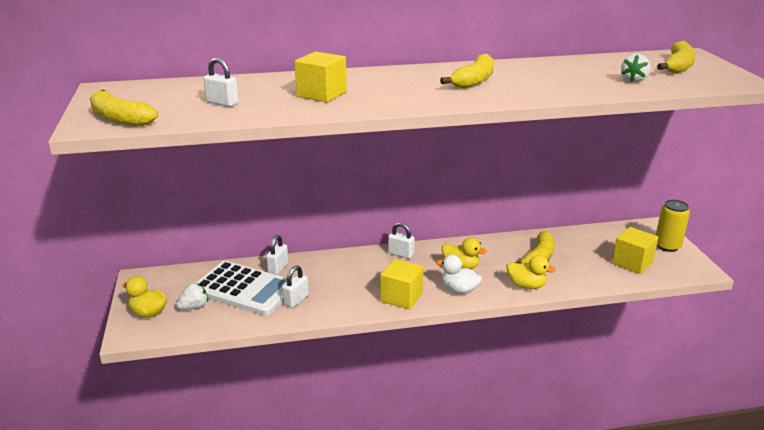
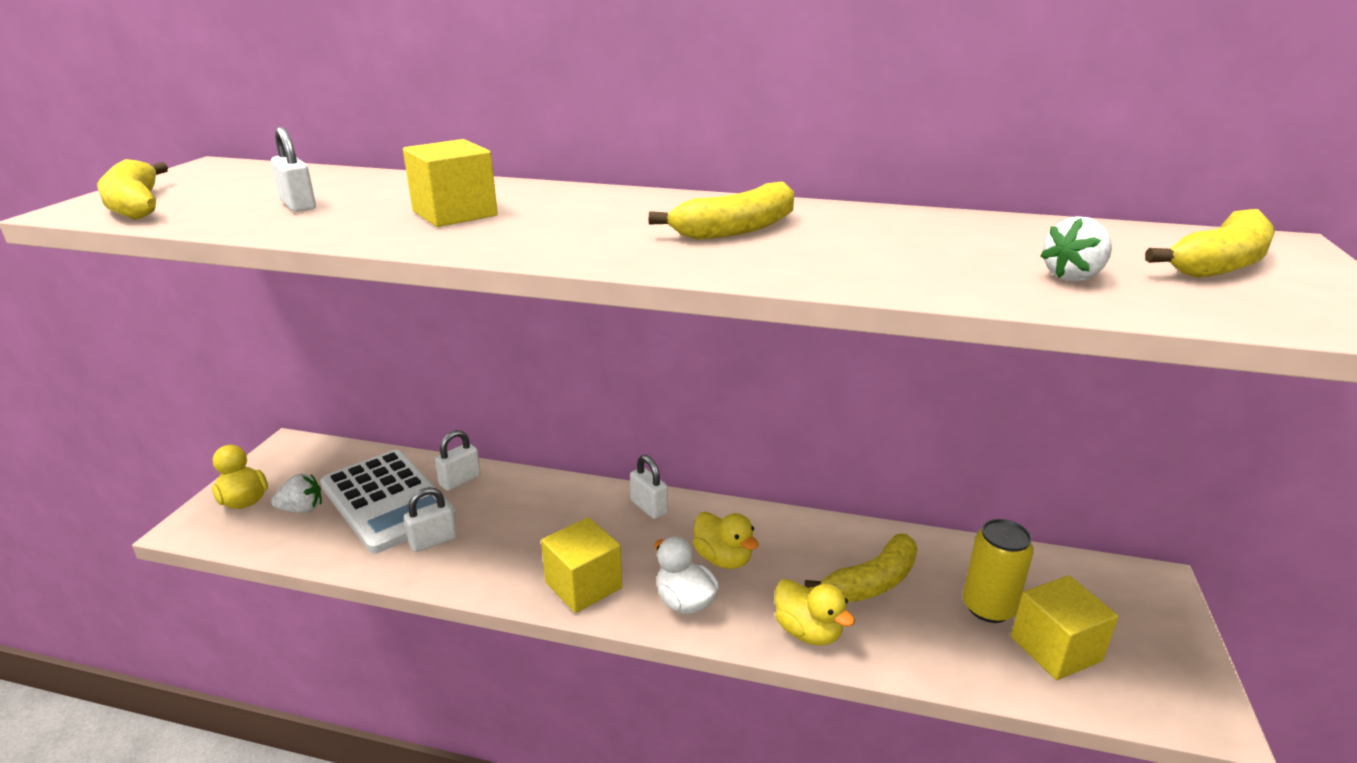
camera: 25 degrees right, 0 degrees up
yellow can [656,199,690,252] -> yellow can moved to [963,519,1034,623]

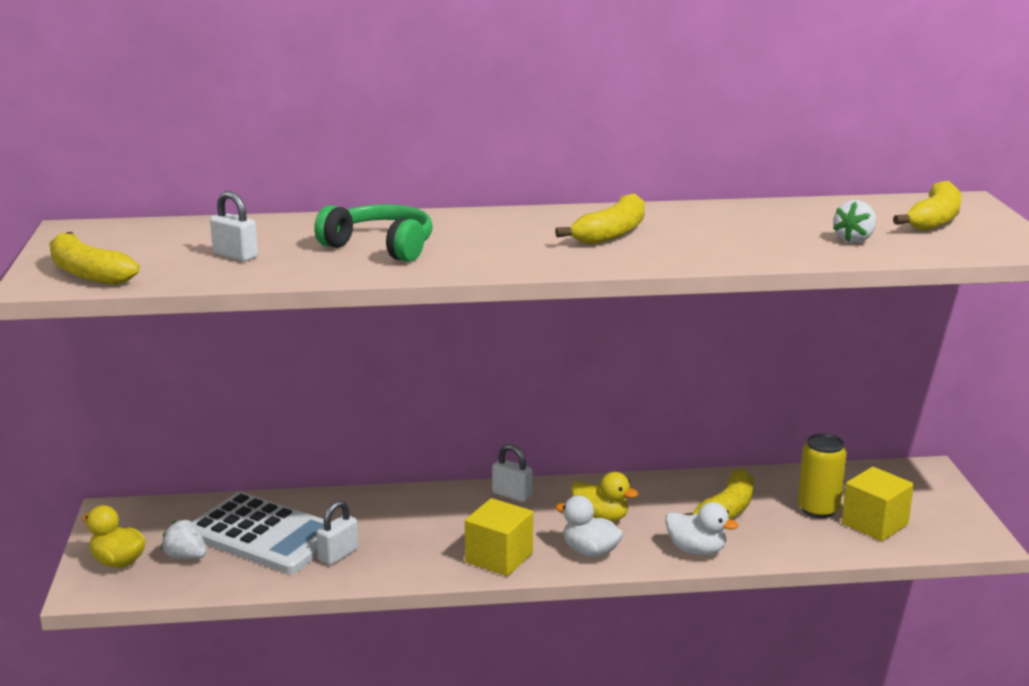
camera: 20 degrees left, 5 degrees down
white strawberry [271,473,322,513] -> white strawberry turned 120 degrees counterclockwise [161,520,207,559]
yellow cube [403,139,498,227] -> green headphones [314,204,433,262]
white padlock [435,430,481,491] -> none
yellow duck [775,579,855,646] -> white duck [665,502,738,555]

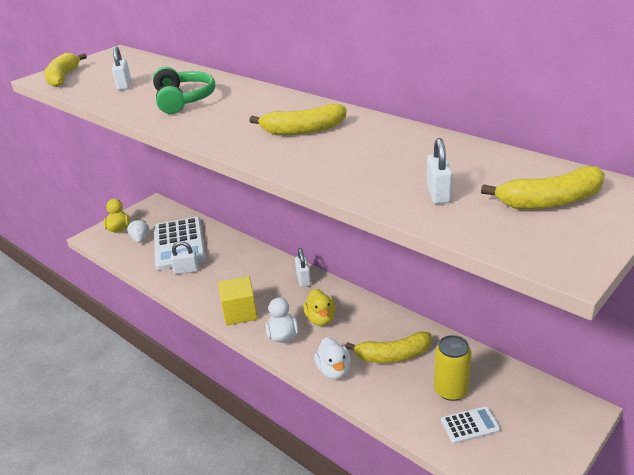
camera: 50 degrees right, 10 degrees up
white strawberry [833,200,876,243] -> white padlock [426,138,453,204]
yellow cube [842,467,914,541] -> white calculator [441,406,501,444]

